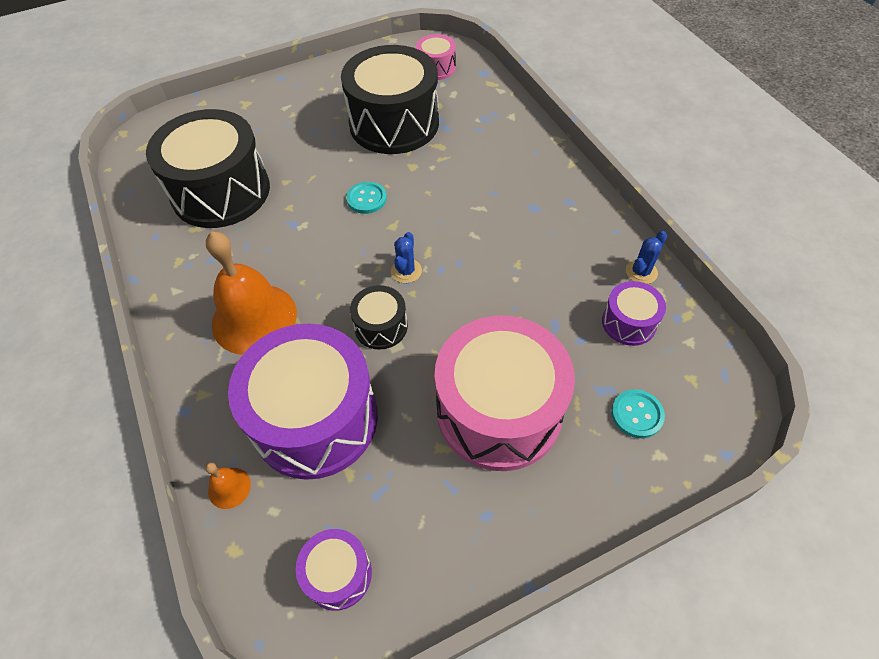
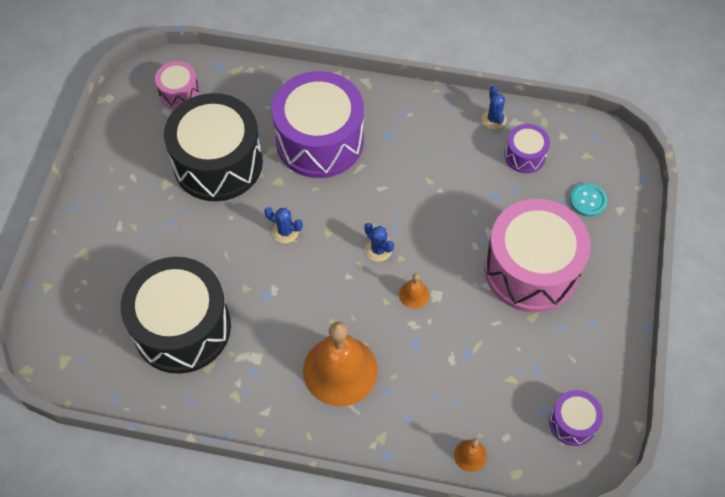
camera: 55 degrees left, 5 degrees up
purple drum [228,324,378,480] -> purple drum moved to [272,71,364,178]
turquoise button [346,182,387,214] -> blue cactus [264,207,303,243]
black drum [350,285,408,350] -> orange bell [399,273,429,309]

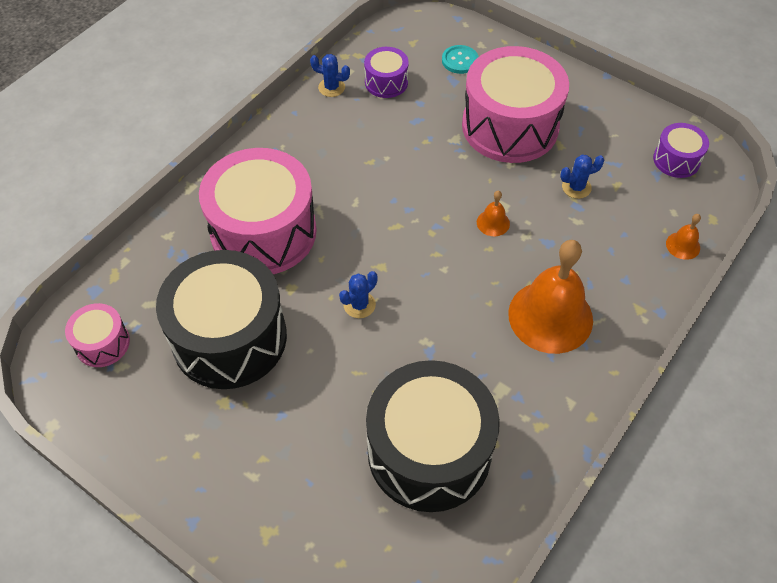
camera: 65 degrees left, 5 degrees down
purple drum [272,71,364,178] -> pink drum [199,148,317,274]
blue cactus [364,223,394,262] -> blue cactus moved to [560,155,604,199]

